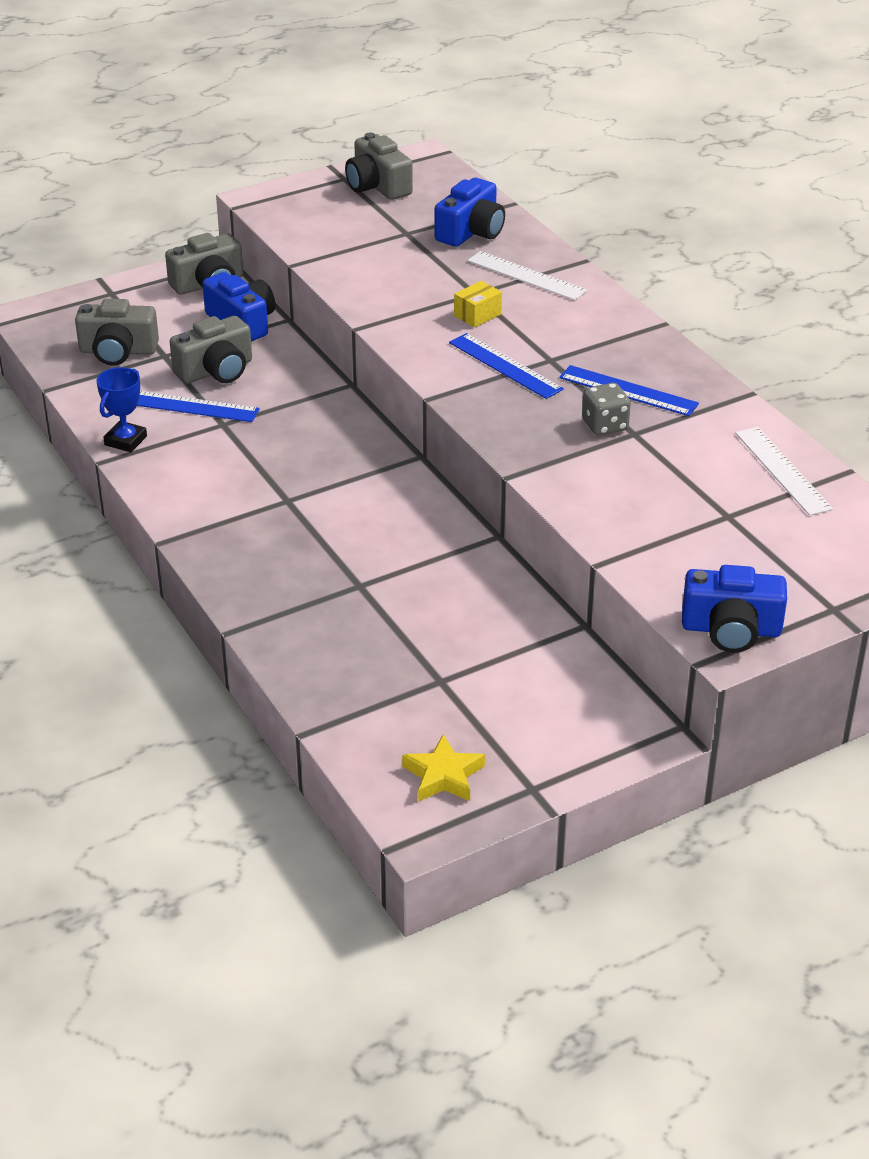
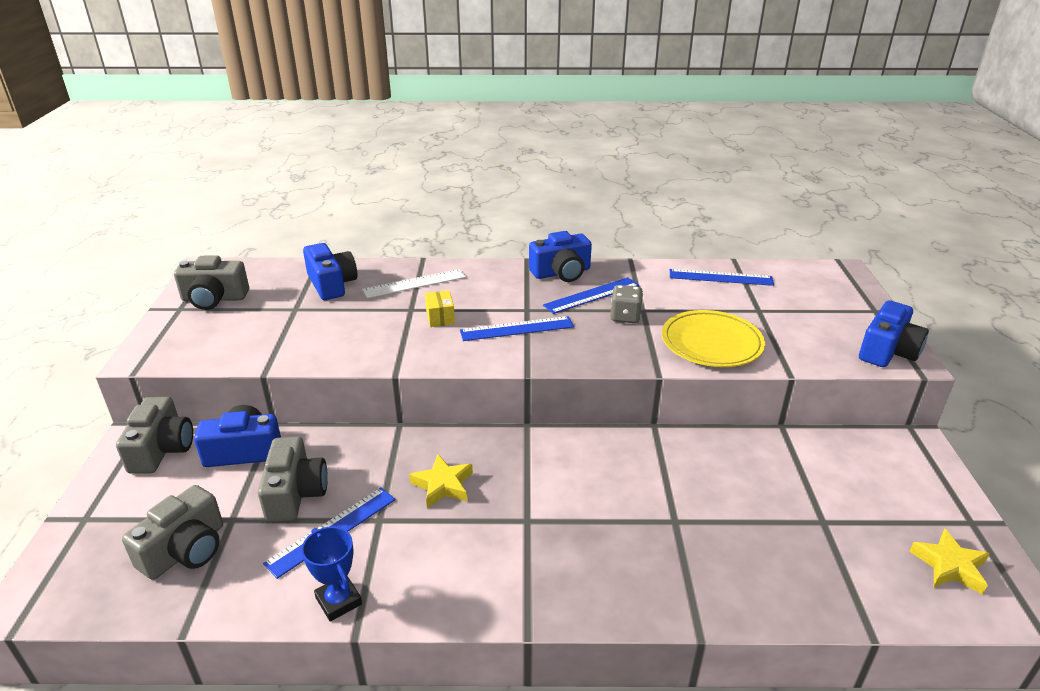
camera: 60 degrees left, 5 degrees down
white ruler [735,427,833,516] -> blue ruler [670,269,774,286]
none -> yellow star [409,455,473,508]
none -> blue camera [529,231,592,282]
none -> yellow plate [662,310,765,367]

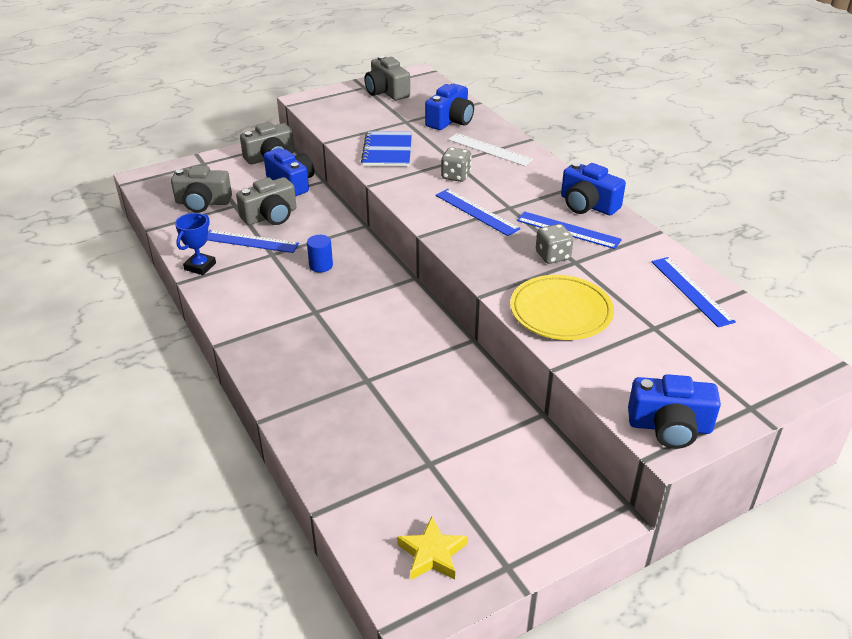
camera: 60 degrees right, 5 degrees up
yellow star [409,455,473,508] -> blue cylinder [307,235,333,273]
yellow box [425,291,455,327] -> grey dice [441,147,472,182]
none -> blue notebook [361,131,412,167]

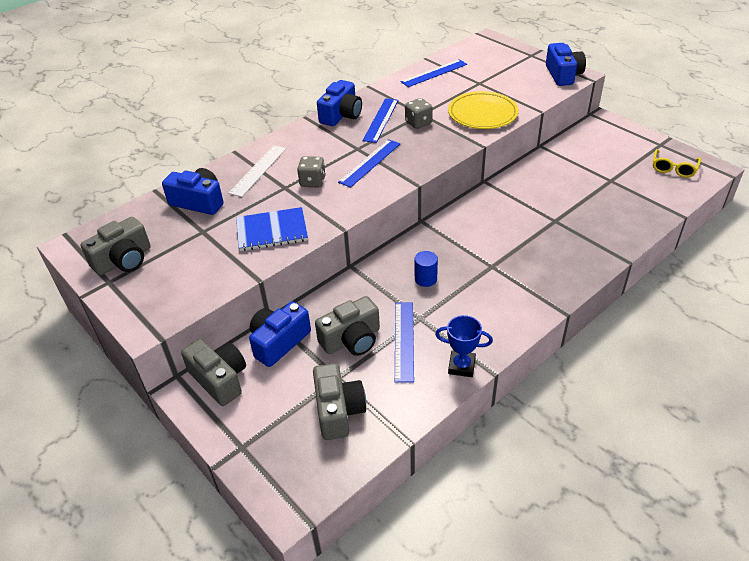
camera: 100 degrees left, 5 degrees up
grey camera [236,177,297,225] -> grey camera turned 105 degrees clockwise [315,296,380,356]
yellow star [397,517,467,580] -> yellow glasses [653,149,701,178]

